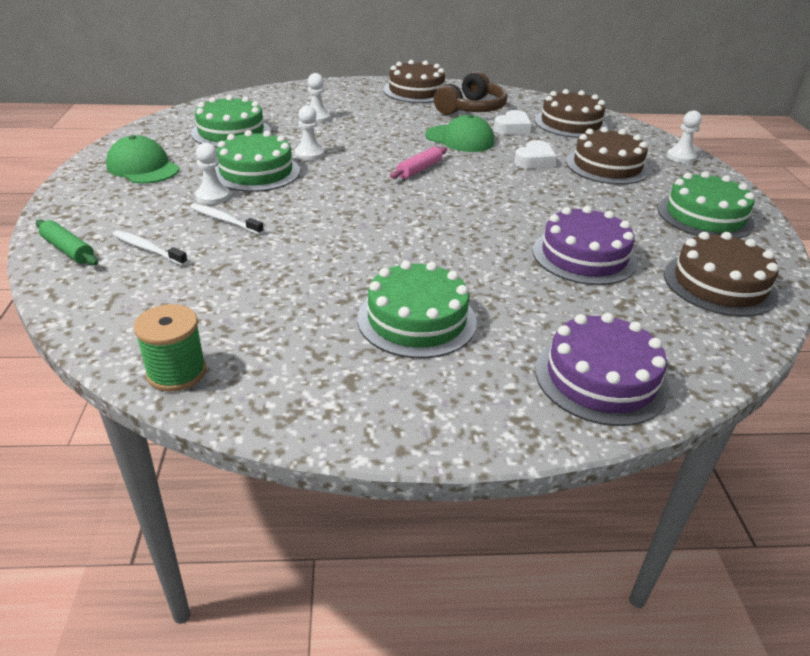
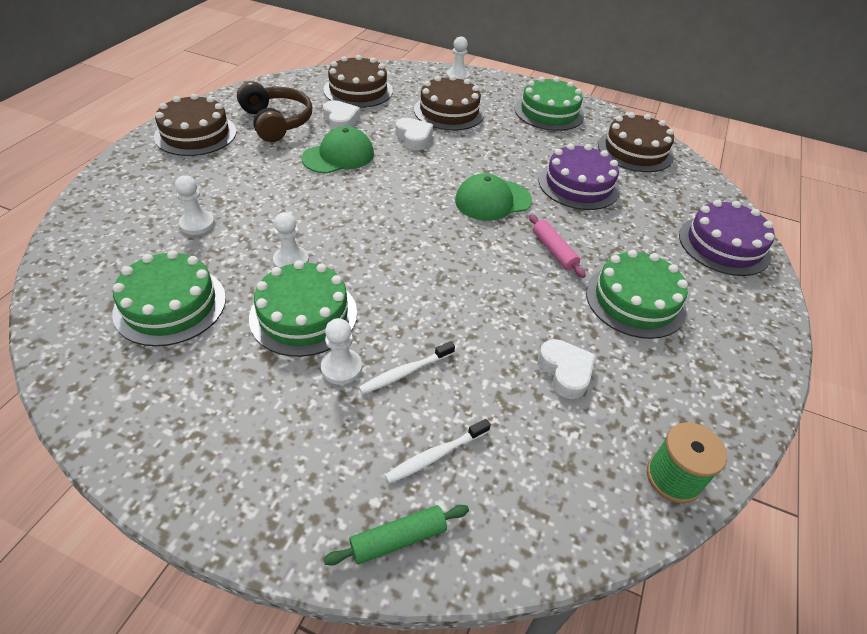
camera: 65 degrees left, 10 degrees up
green cap [106,135,179,184] -> green cap moved to [455,173,532,221]
pink rolling pin [390,147,447,179] -> pink rolling pin moved to [529,214,586,278]
none -> white heart [538,339,596,399]

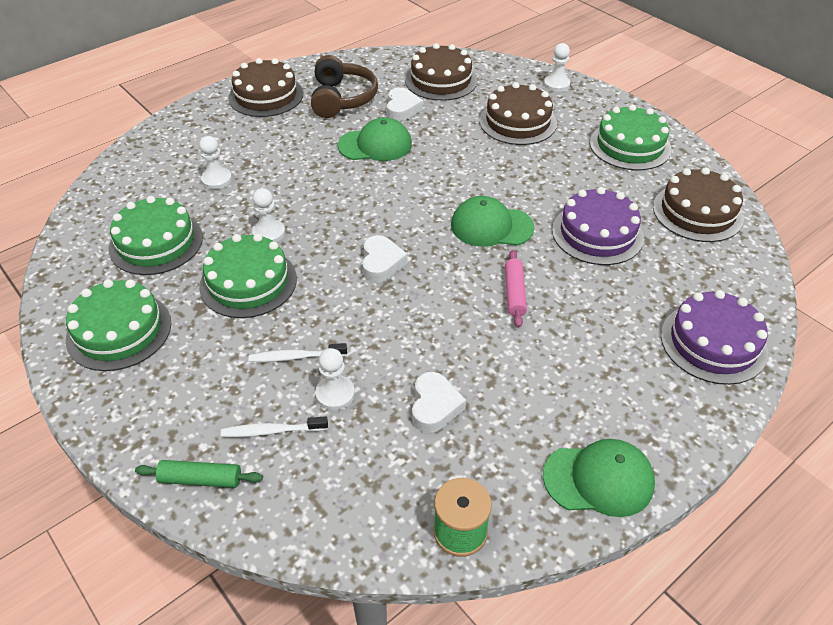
camera: 30 degrees right, 0 degrees up
white pawn [321,318,362,385] -> white pawn moved to [315,348,355,410]
white heart [395,118,433,150] -> white heart moved to [362,235,407,282]
green cake [586,250,688,339] -> green cake moved to [66,279,171,371]
none -> green cap [543,439,655,517]

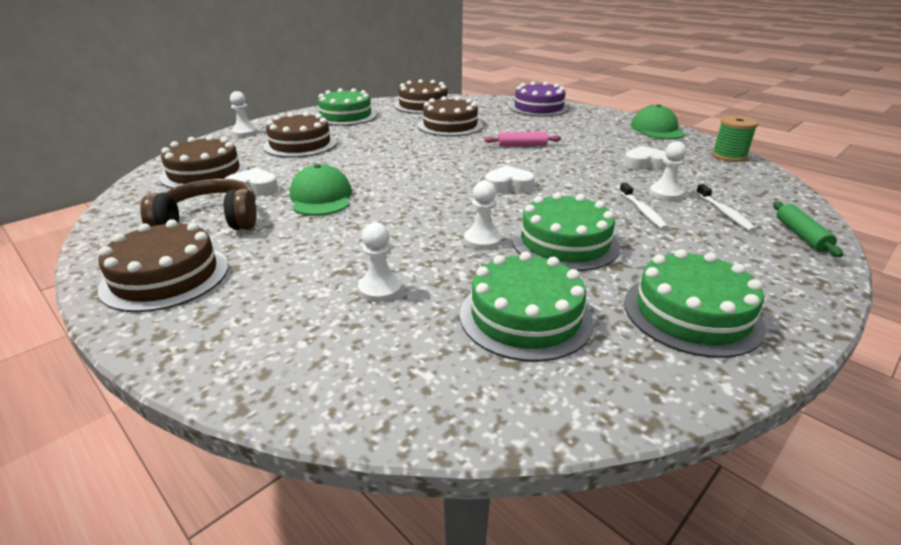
camera: 95 degrees left, 15 degrees down
green cap [451,196,534,247] -> none
purple cake [552,187,644,265] -> brown cake [418,96,483,136]

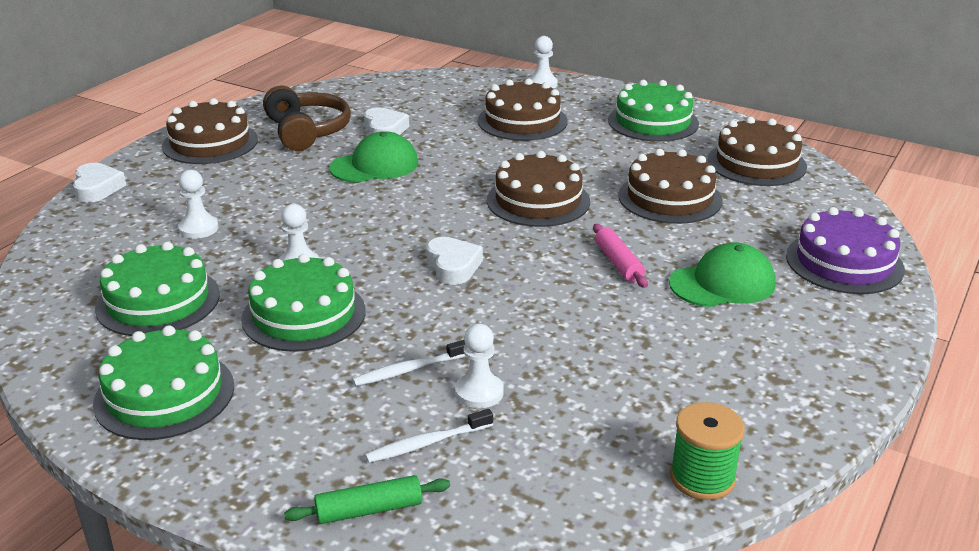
camera: 75 degrees right, 0 degrees up
brown cake [159,135,248,188] -> brown cake moved to [487,151,590,227]
white heart [623,146,667,170] -> white heart moved to [73,163,126,203]
green cap [631,104,685,139] -> green cap moved to [669,242,776,307]

